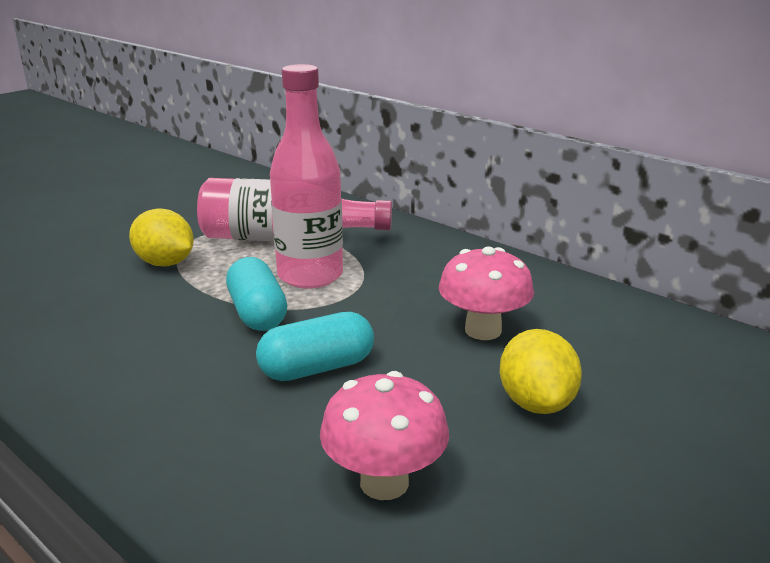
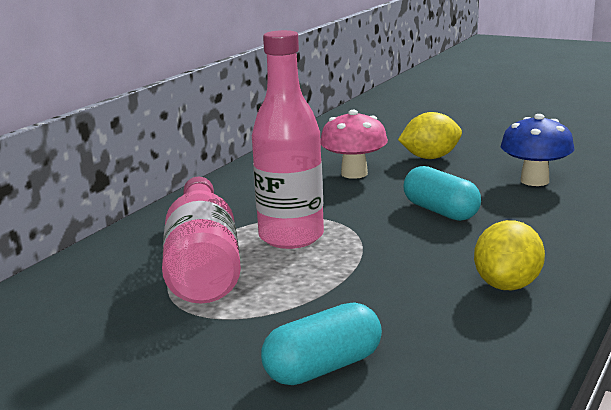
camera: 100 degrees left, 5 degrees down
yellow lemon [129,208,194,266] -> yellow lemon moved to [474,220,545,290]
turquoise capsule [226,257,287,331] -> turquoise capsule moved to [261,302,382,385]
pink mushroom [320,371,449,500] -> blue mushroom [501,114,574,186]

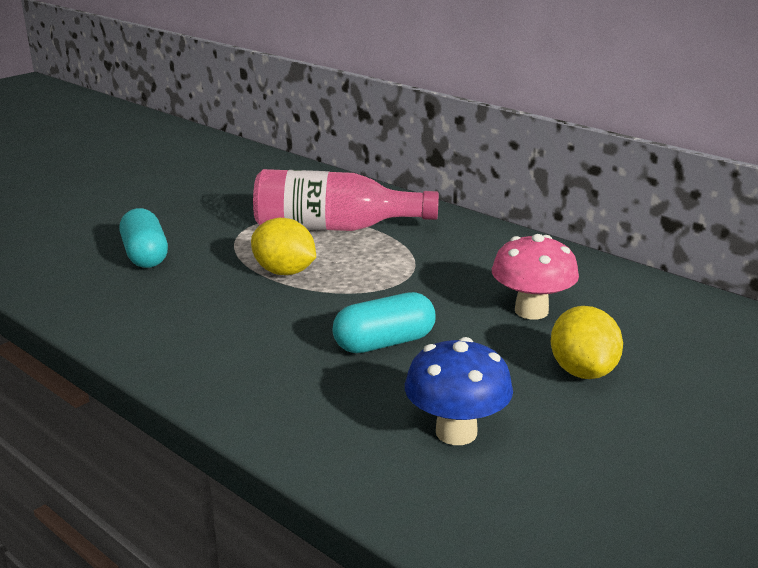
camera: 100 degrees right, 5 degrees up
pink bottle [252,30,324,249] -> none
yellow lemon [474,220,545,290] -> yellow lemon moved to [251,218,316,275]

